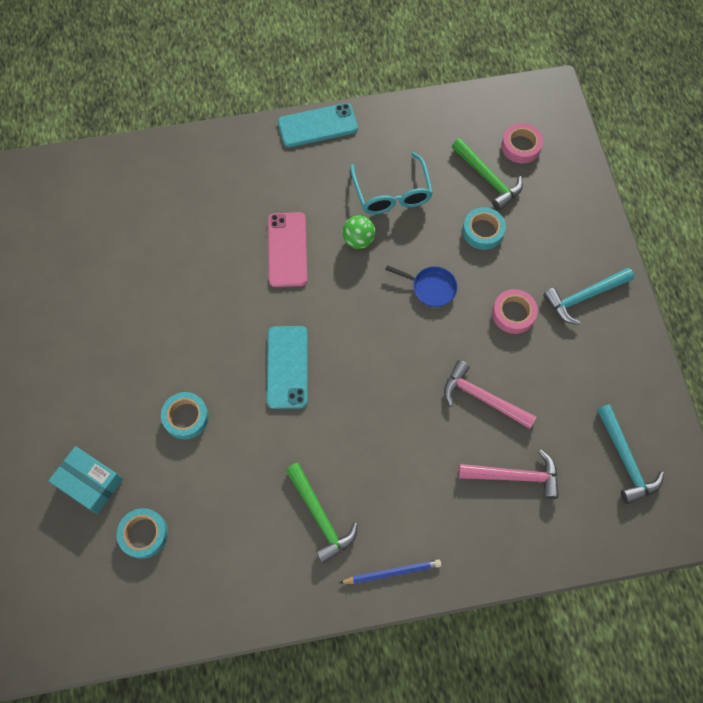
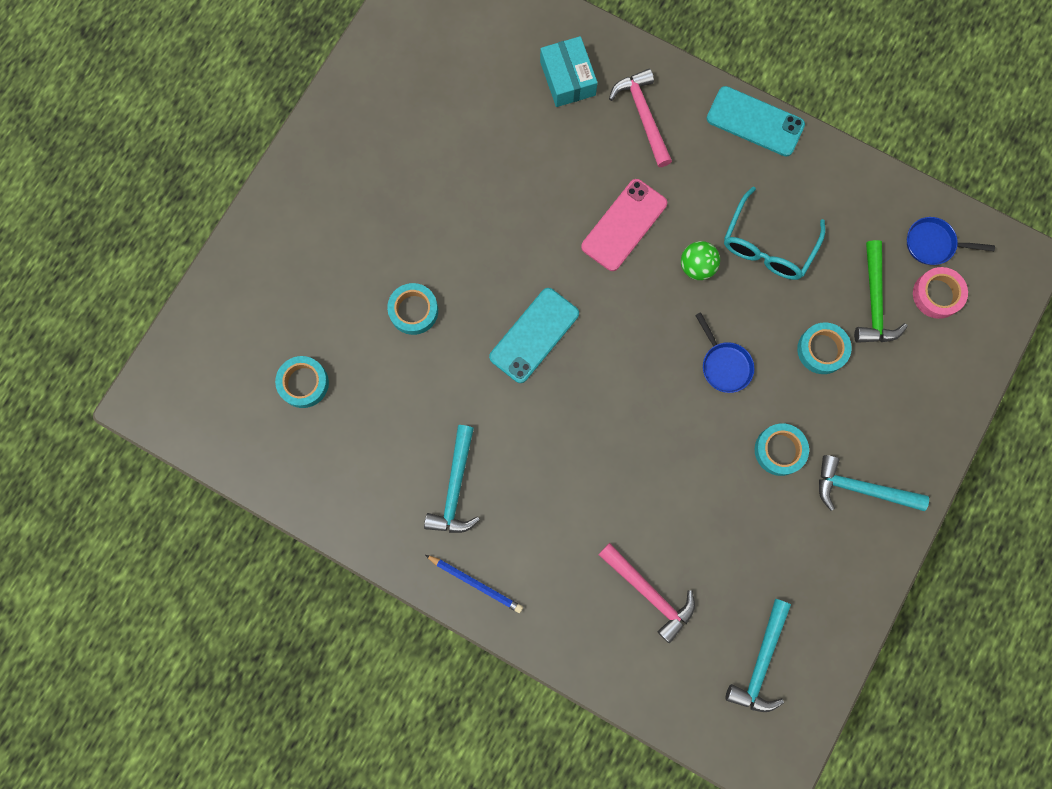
camera: 40 degrees right, 10 degrees up
turquoise box [48,446,123,514] -> turquoise box moved to [540,36,598,107]
green hammer [286,463,358,564] -> turquoise hammer [424,425,480,533]
pink hammer [444,360,536,429] -> pink hammer moved to [609,69,672,167]
pink tape [492,289,538,334] -> turquoise tape [755,423,809,476]
none -> blue pan [907,217,995,265]

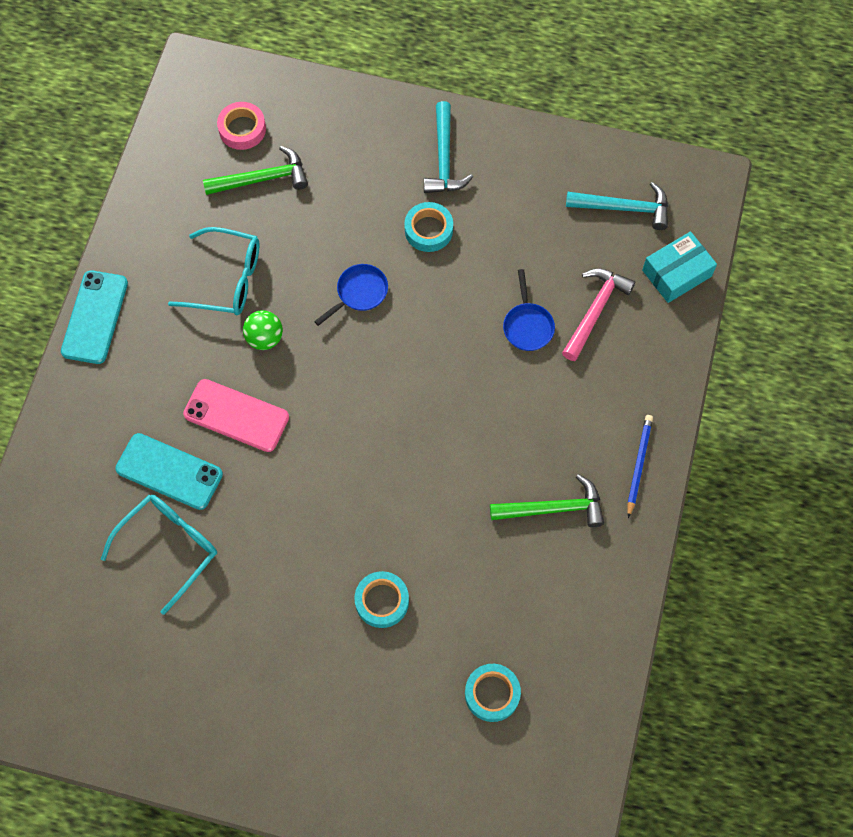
camera: 105 degrees left, 10 degrees down
turquoise hammer [424,425,480,533] -> green hammer [490,474,604,527]
turquoise phone [489,288,579,383] -> turquoise phone moved to [115,433,223,510]
turquoise box [540,36,598,107] -> turquoise box moved to [642,231,717,303]
pink hammer [609,69,672,167] -> none
turquoise tape [797,322,852,374] -> none
blue pan [907,217,995,265] -> blue pan moved to [503,269,555,351]
none -> turquoise glasses [101,495,217,615]

